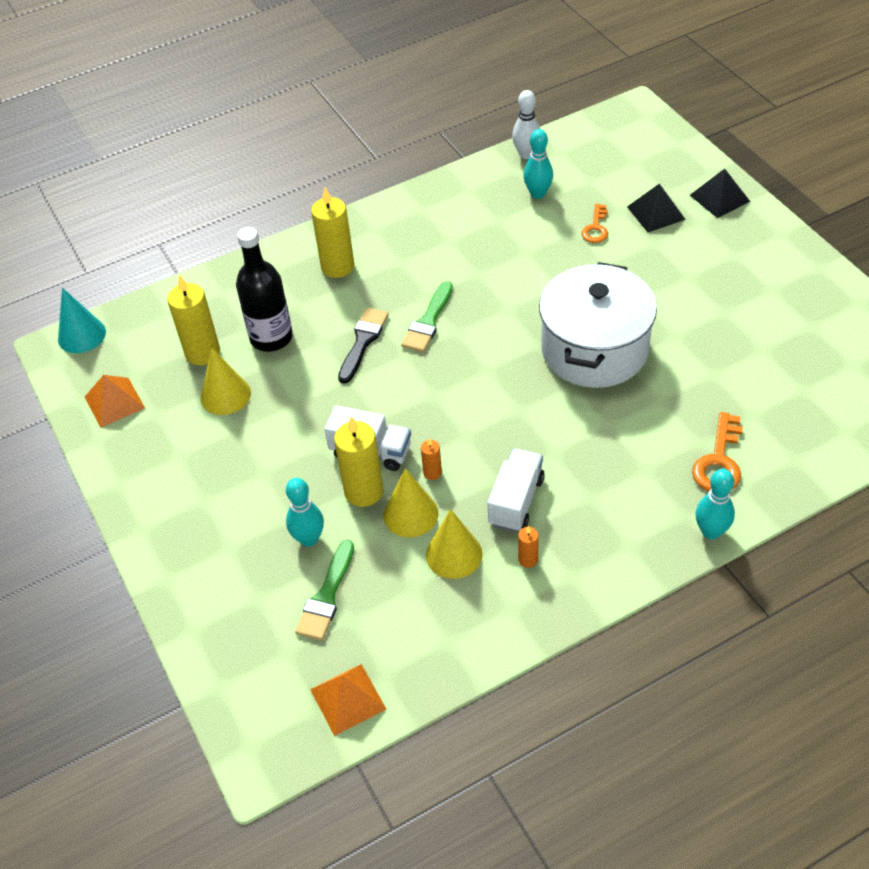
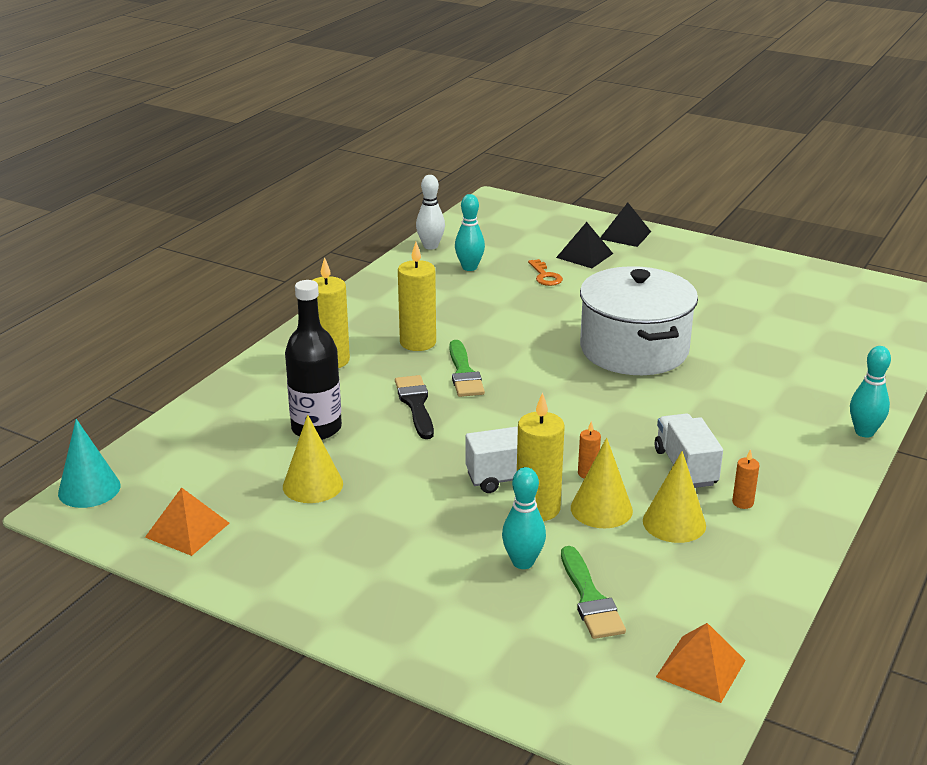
camera: 35 degrees left, 20 degrees down
yellow candle [167,275,220,365] -> yellow candle moved to [398,242,436,351]
orange key [692,412,743,491] -> none

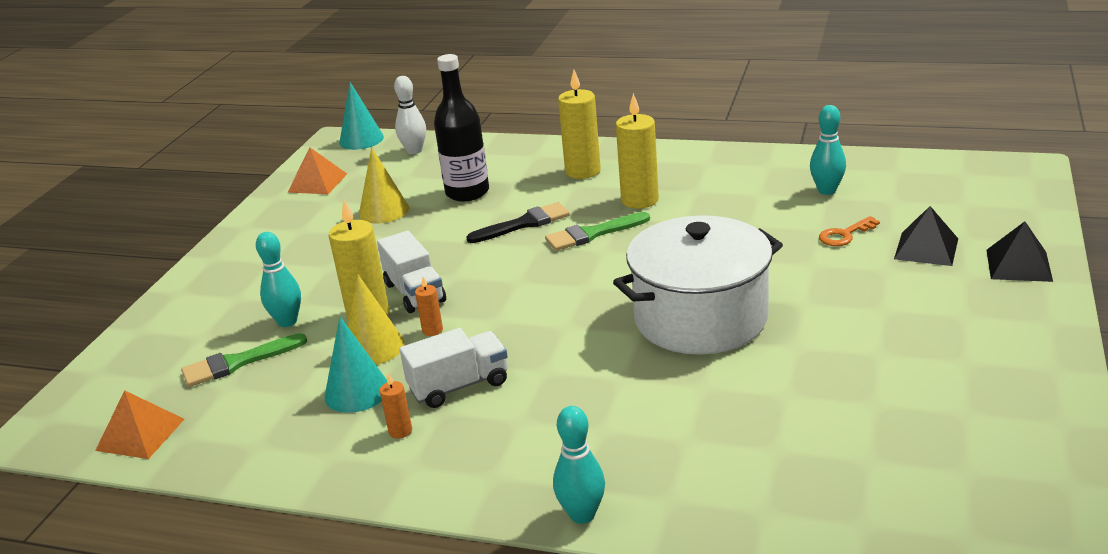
camera: 80 degrees right, 0 degrees up
white bowling pin [416,175,445,250] -> white bowling pin moved to [394,76,426,154]
yellow cone [643,451,706,543] -> turquoise cone [325,317,387,413]

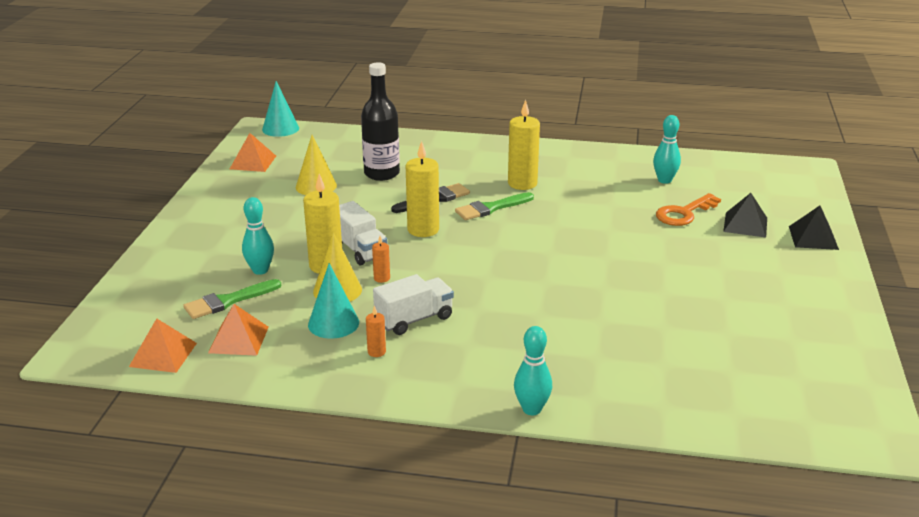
camera: 10 degrees left, 0 degrees up
white bowling pin [394,76,426,154] -> none
yellow candle [558,70,601,179] -> yellow candle moved to [406,141,439,237]
white pot [613,215,783,355] -> none
orange key [819,216,880,246] -> orange key [656,193,721,226], size x1.52
none -> orange pyramid [208,304,268,356]

